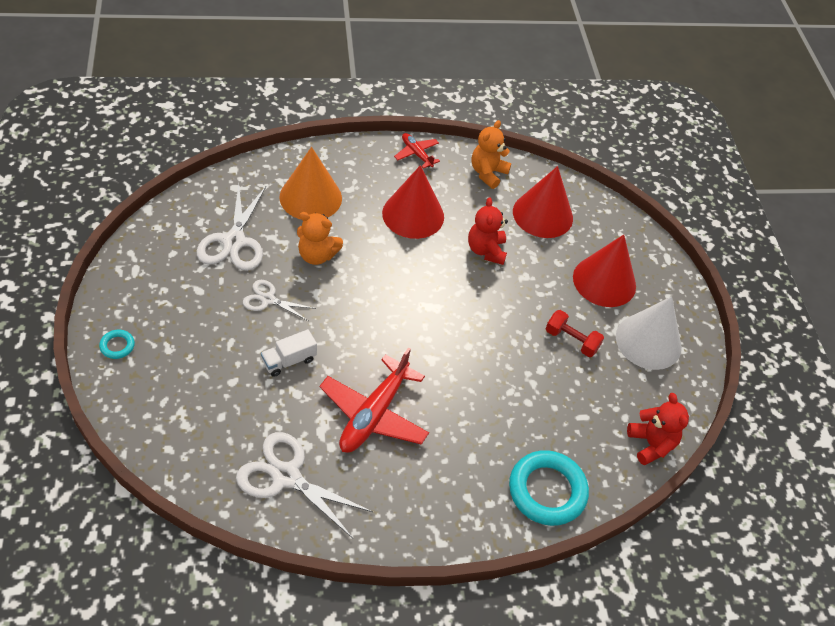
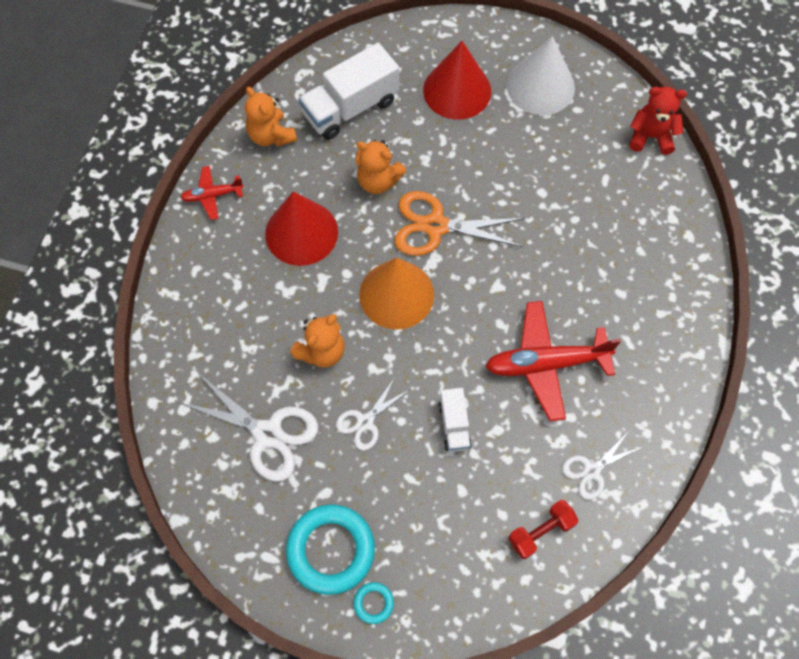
camera: 60 degrees left, 15 degrees up
white scissors [236,432,373,538] -> white scissors [562,431,642,500], size x0.58
orange cone [279,147,342,219] -> orange cone moved to [359,258,434,330]
red plane [320,348,429,453] -> red plane turned 120 degrees clockwise [485,301,621,421]
red teddy bear [468,197,508,265] -> orange teddy bear [355,140,406,194]
turquoise ring [509,450,589,526] -> turquoise ring moved to [286,504,375,595]
red cone [513,166,573,238] -> white truck [299,43,399,140]
red dumbbell [546,310,604,357] -> red dumbbell moved to [508,500,578,559]
none -> orange scissors [395,191,525,256]

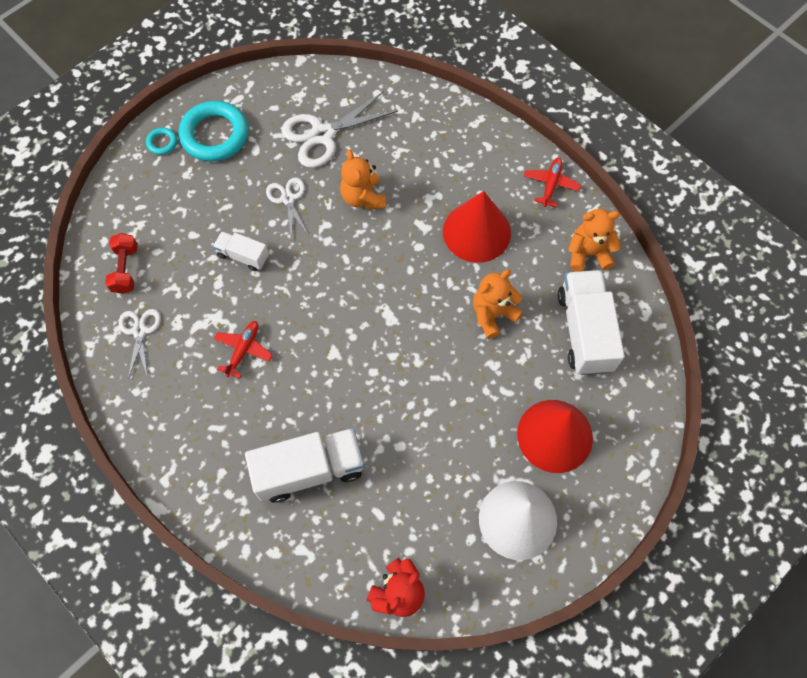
camera: 120 degrees right, 0 degrees up
orange cone [359,258,434,330] -> none
orange scissors [395,191,525,256] -> none
red plane [485,301,621,421] -> red plane [214,321,273,379], size x0.53
none -> white truck [245,428,364,503]

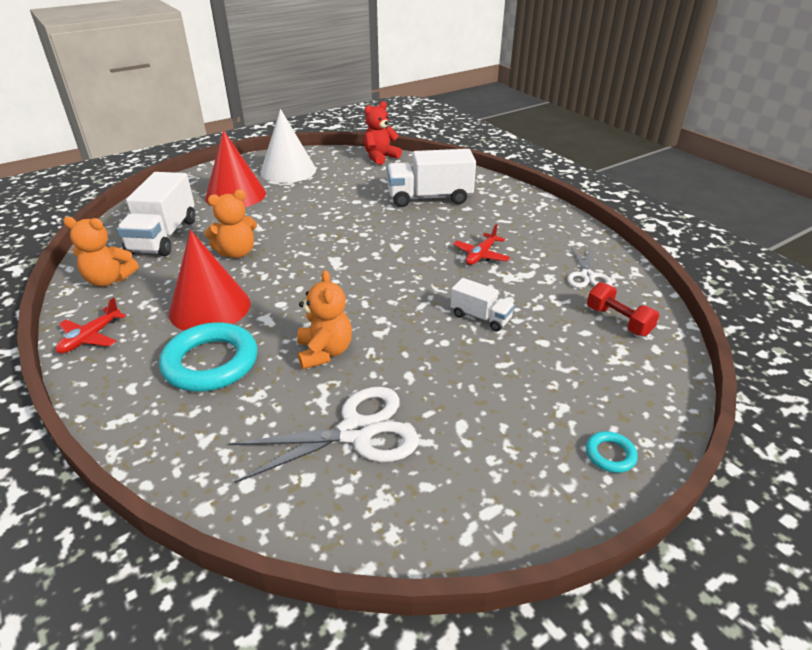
camera: 170 degrees left, 30 degrees down
red dumbbell [105,233,138,294] -> red dumbbell turned 45 degrees counterclockwise [587,282,659,336]
turquoise ring [179,101,248,162] -> turquoise ring moved to [159,322,258,392]
white scissors [266,177,309,239] -> none

